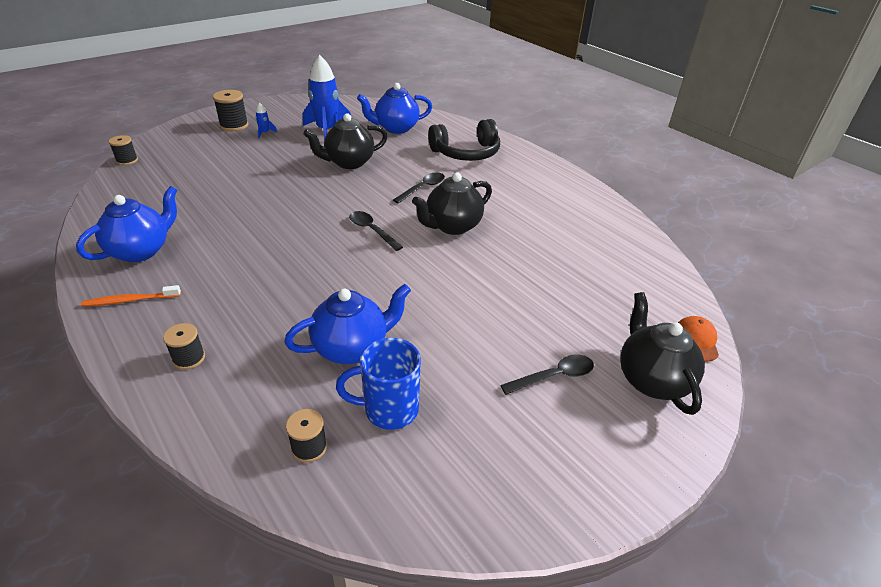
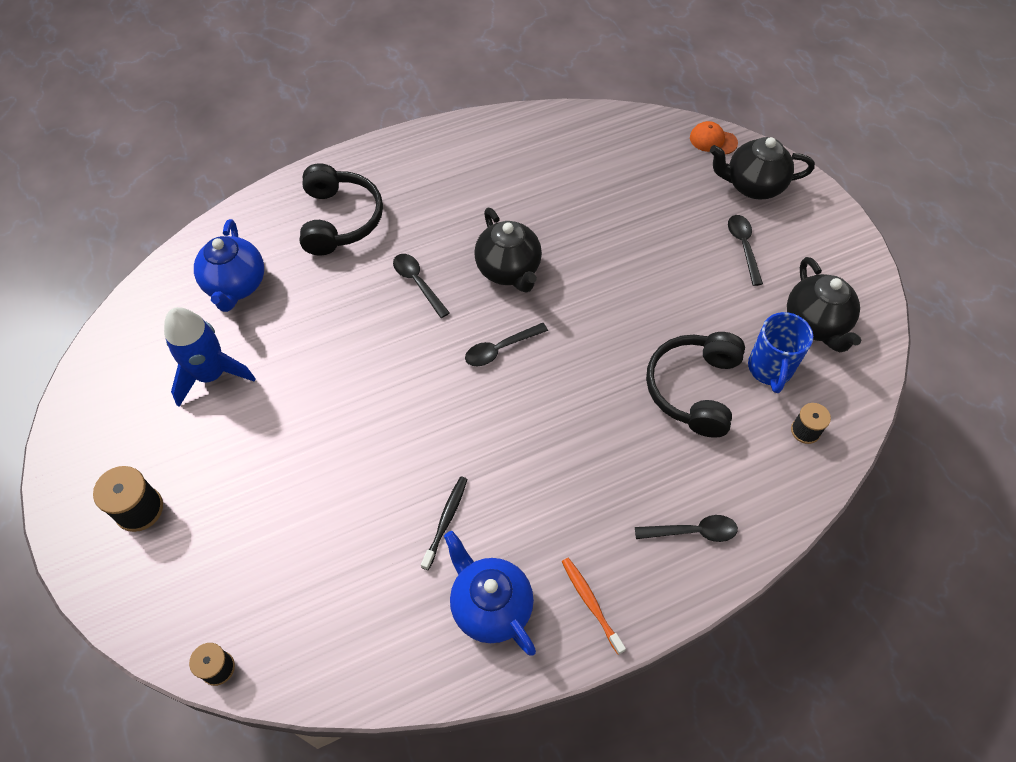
camera: 75 degrees left, 20 degrees up
orange toothbrush [81,285,181,307] -> orange toothbrush turned 150 degrees clockwise [562,558,626,655]
black spool [163,323,205,370] -> black spoon [635,515,738,542]
blue rocket [255,102,277,138] -> none
blue teapot [285,284,411,364] -> black headphones [646,332,745,438]
black teapot [303,113,388,169] -> black teapot moved to [787,257,861,352]
none -> black toothbrush [421,476,467,570]

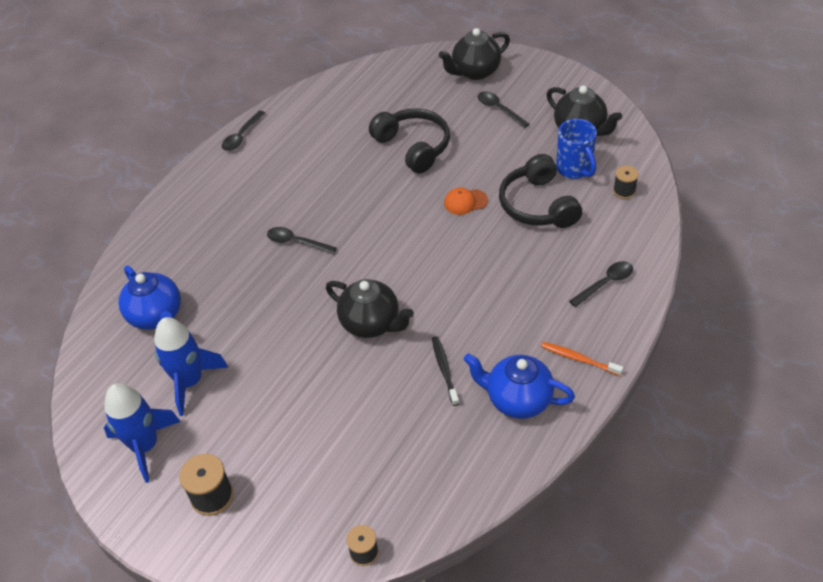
camera: 30 degrees left, 10 degrees down
black headphones [300,163,383,255] -> black headphones moved to [369,108,450,173]
black spoon [465,323,548,366] -> black spoon moved to [222,110,265,151]
black teapot [474,208,542,293] -> black teapot moved to [326,279,414,338]
orange cap [690,121,738,155] -> orange cap moved to [444,187,488,215]
none -> blue rocket [104,383,181,483]

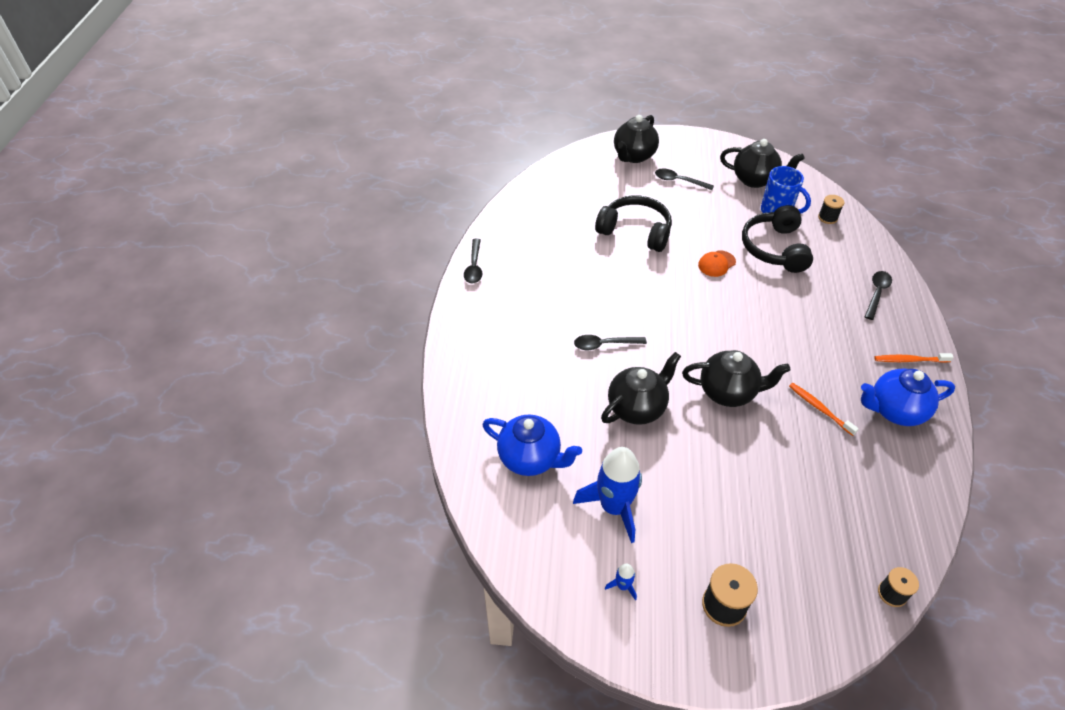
camera: 30 degrees left, 0 degrees up
blue rocket [104,383,181,483] -> blue rocket [605,564,637,601], size x0.42
black toothbrush [432,336,459,406] -> orange toothbrush [789,383,859,436]
black headphones [499,154,582,228] -> black headphones turned 45 degrees clockwise [742,205,813,273]
none -> black teapot [601,352,681,425]

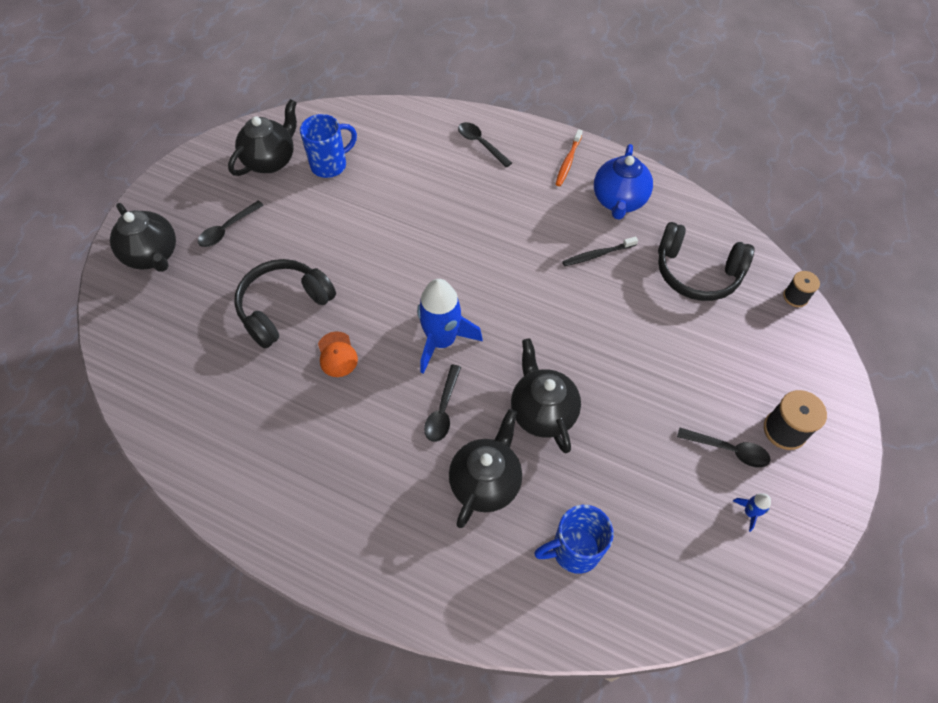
camera: 70 degrees left, 10 degrees up
black spoon [464,239,482,283] -> black spoon moved to [677,427,770,468]
blue teapot [482,415,582,476] -> blue mug [534,505,614,574]
blue rocket [573,447,642,543] -> blue rocket moved to [417,279,483,374]
black teapot [682,350,790,407] -> black teapot moved to [449,409,522,528]
orange cap [698,250,736,277] -> orange cap moved to [318,331,358,377]
black headphones [742,205,813,273] -> black headphones moved to [658,222,754,301]
orange toothbrush [789,383,859,436] -> black toothbrush [562,236,638,266]
black spool [818,195,844,224] -> none

